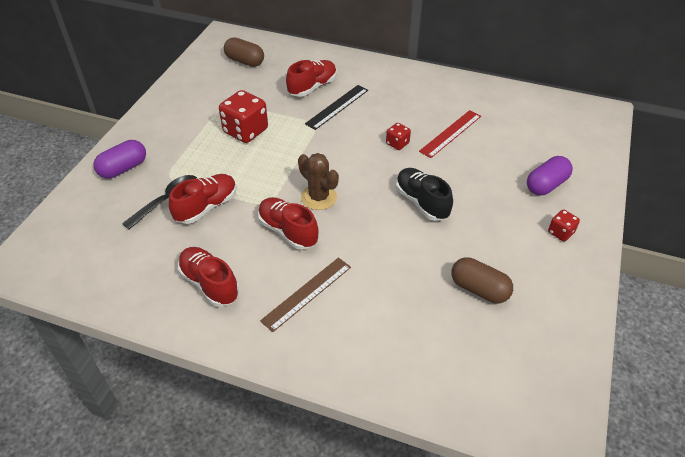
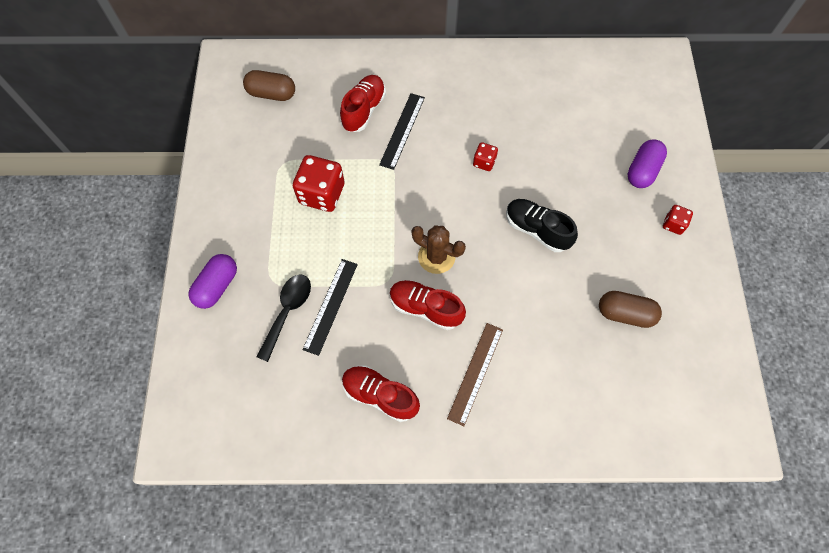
camera: 20 degrees left, 20 degrees up
red shoe [169,174,237,224] -> black ruler [303,259,358,356]
red ruler [419,110,481,158] -> none

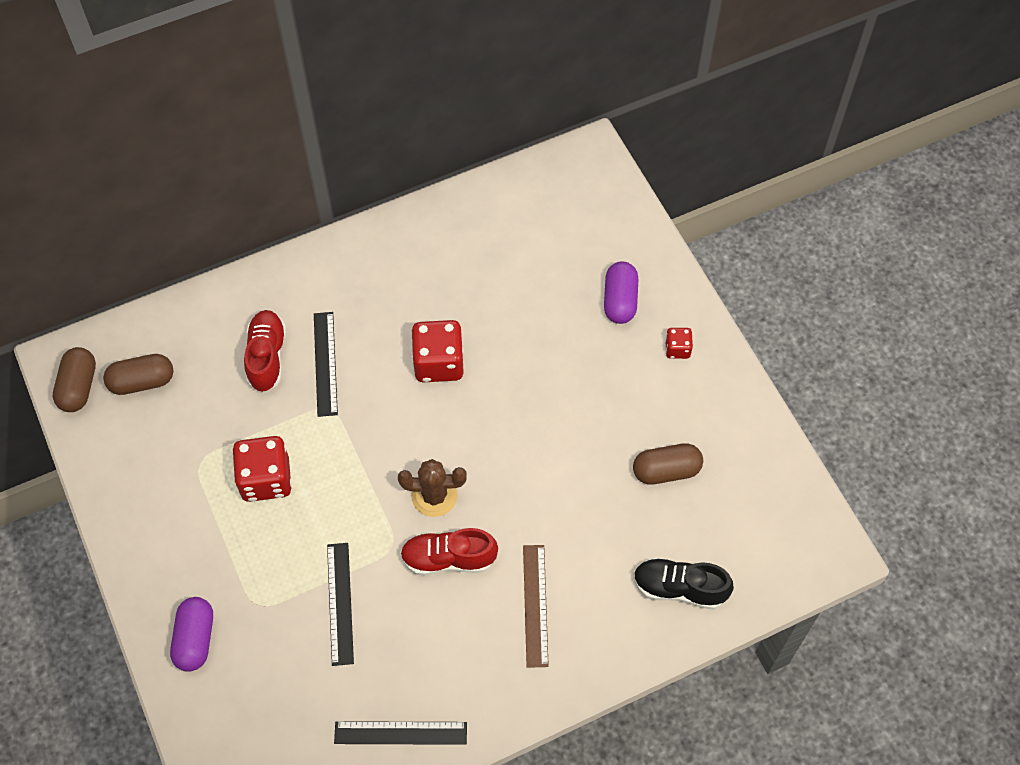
camera: 25 degrees left, 5 degrees down
black spoon [257,274,311,362] -> none
red shoe [342,365,420,422] -> none
red dice [473,142,498,171] -> red dice [411,320,464,382], size x1.95
black shoe [506,199,578,252] -> black shoe moved to [633,558,734,610]
none -> brown capsule [53,347,96,412]
none -> black ruler [334,721,467,745]

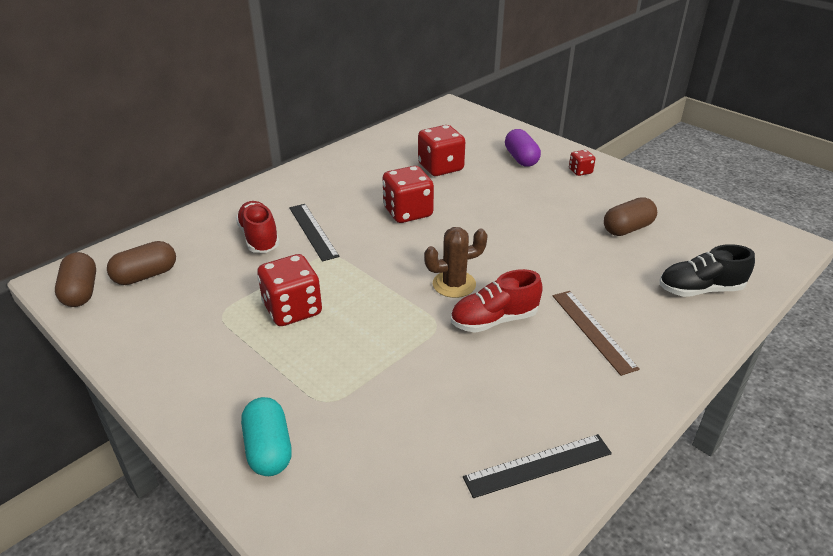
camera: 20 degrees left, 25 degrees down
purple capsule [170,597,213,672] -> turquoise capsule [241,397,292,476]
black ruler [327,543,354,666] -> none
none -> red dice [418,125,465,176]

